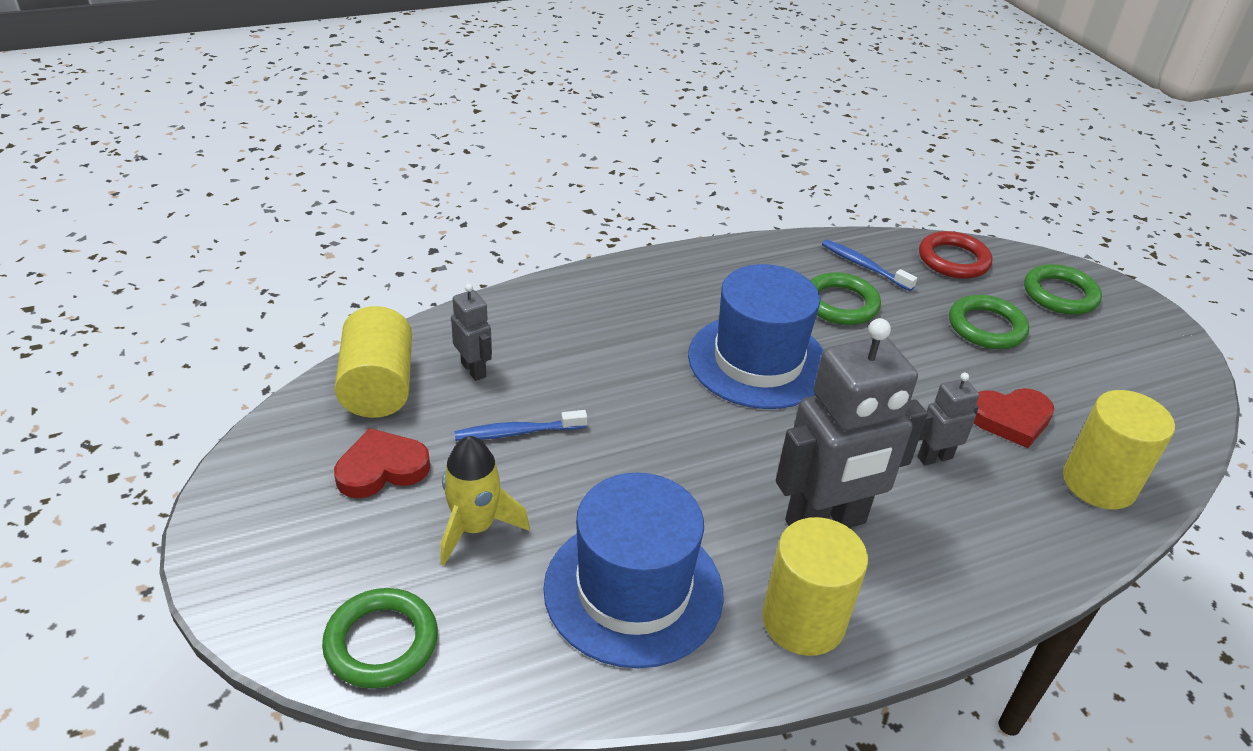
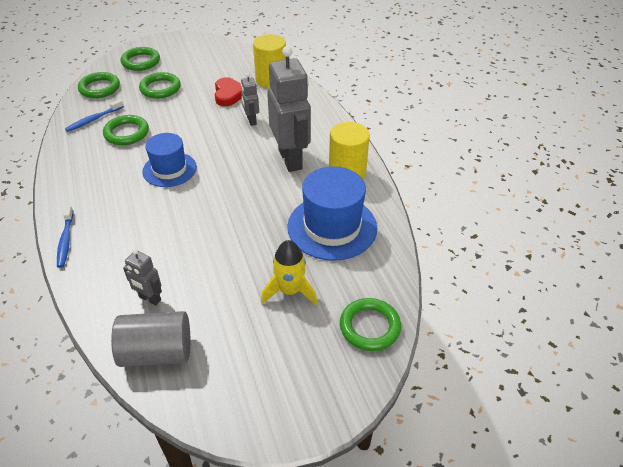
camera: 85 degrees left, 5 degrees up
red heart [334,428,430,498] -> none
yellow cylinder [335,306,412,418] -> grey cylinder [111,311,190,367]
grey robot [451,284,492,381] -> grey robot turned 120 degrees counterclockwise [123,249,162,305]
blue toothbrush [454,410,587,441] -> blue toothbrush moved to [57,205,74,268]
blue hat [688,264,823,409] -> blue hat [142,133,197,187], size x0.66
red ring [919,231,992,279] -> green ring [78,72,120,98]

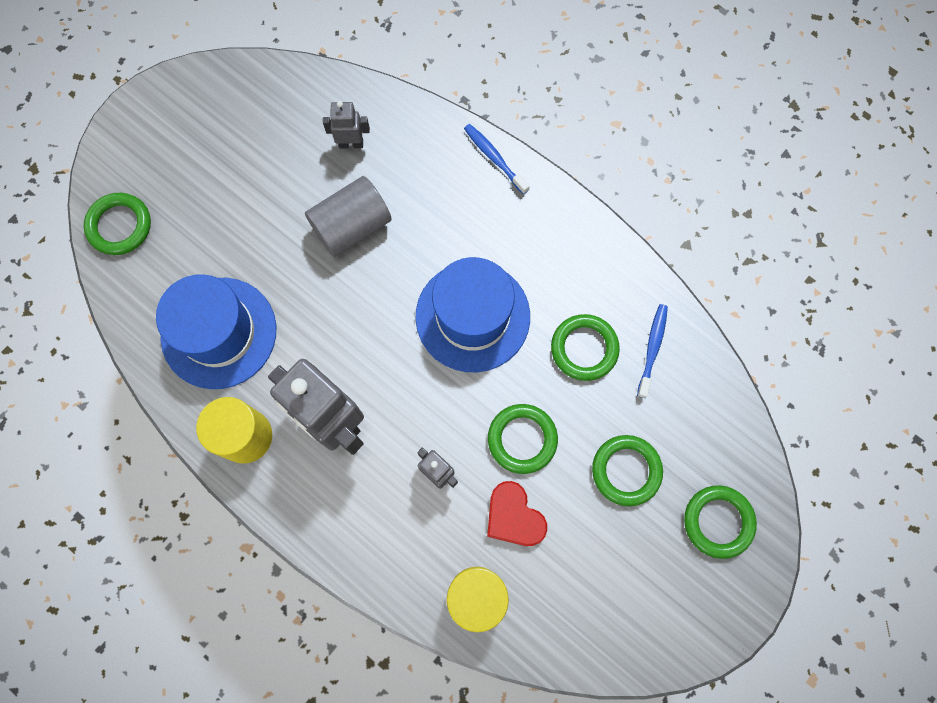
camera: 150 degrees right, 30 degrees up
green ring [78,72,120,98] -> green ring moved to [488,404,558,474]
grey cylinder [111,311,190,367] -> grey cylinder moved to [305,176,392,257]
blue hat [142,133,197,187] -> blue hat [416,257,530,372], size x1.52
yellow rocket [261,240,317,305] -> none

